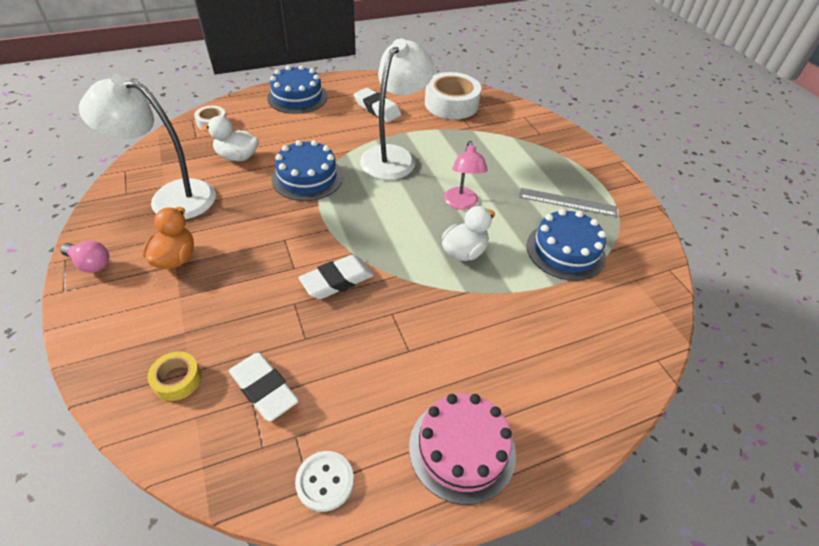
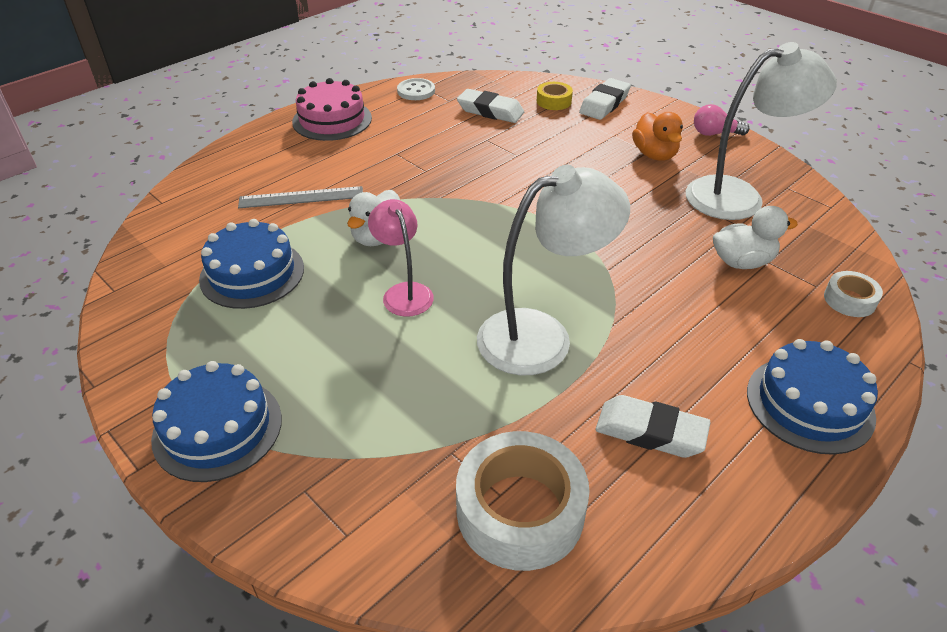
camera: 160 degrees right, 5 degrees down
blue cake [272,140,343,201] -> blue cake moved to [151,361,282,482]
white eraser [299,255,374,299] -> white eraser moved to [579,78,631,120]
white lamp [360,39,434,180] -> white lamp turned 120 degrees counterclockwise [477,165,630,375]
grey ruler [519,188,617,217] -> grey ruler moved to [238,186,363,208]

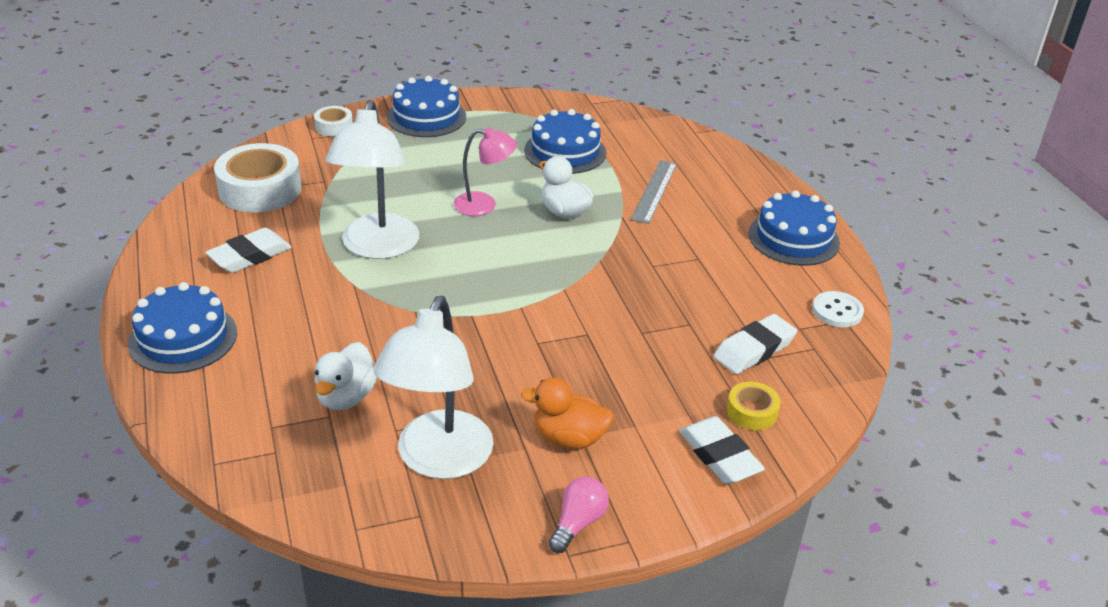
camera: 115 degrees right, 5 degrees down
pink cake [292,78,372,141] -> blue cake [748,191,840,266]
white tape [824,271,883,317] -> white tape moved to [314,106,353,136]

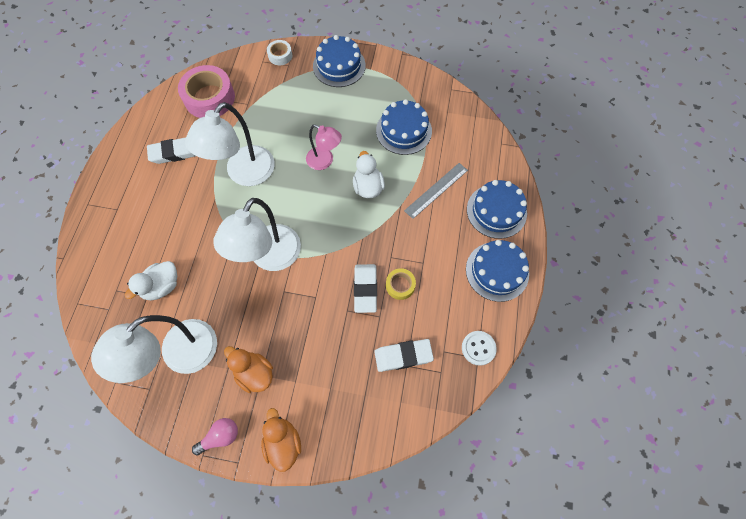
camera: 30 degrees right, 30 degrees up
blue cake [128,282,237,374] -> blue cake moved to [467,180,527,239]
white tape [214,143,302,213] -> pink tape [178,65,235,118]
white eraser [679,416,765,484] -> white eraser moved to [354,264,377,313]
yellow tape [727,382,780,430] -> yellow tape moved to [386,268,416,300]
none -> white lamp [213,198,301,271]
none -> orange duck [261,408,301,472]

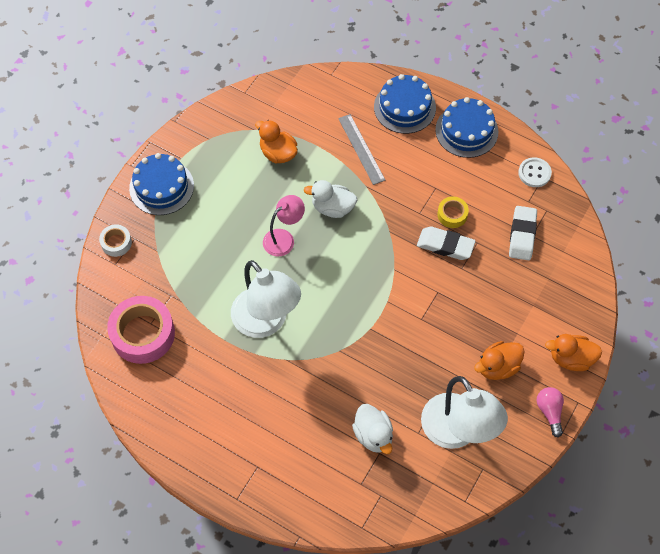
camera: 70 degrees left, 5 degrees down
white eraser [147,137,195,164] -> none
white lamp [213,198,301,271] -> none
blue cake [376,99,432,155] -> orange duck [255,120,298,164]

